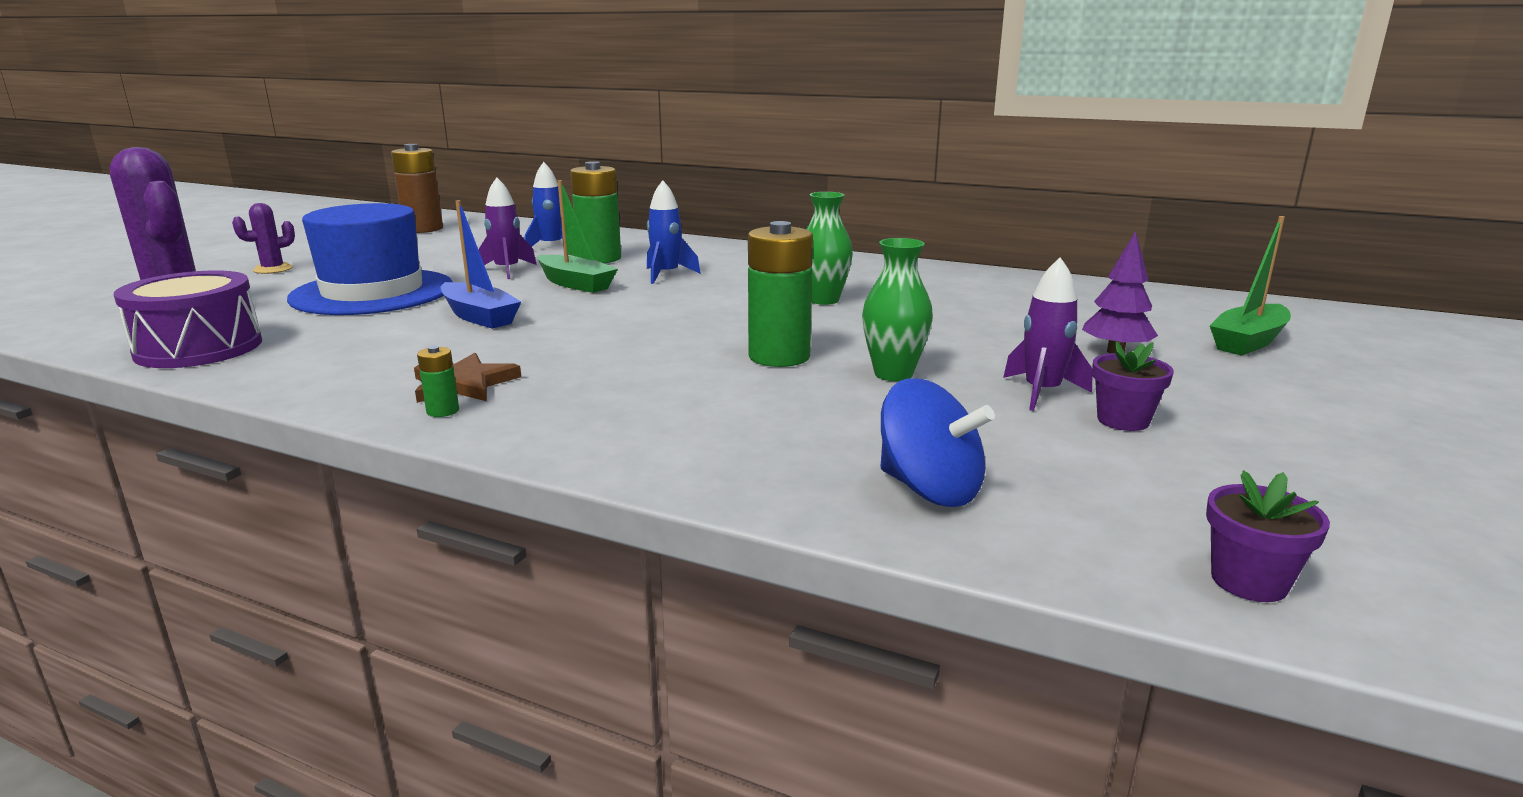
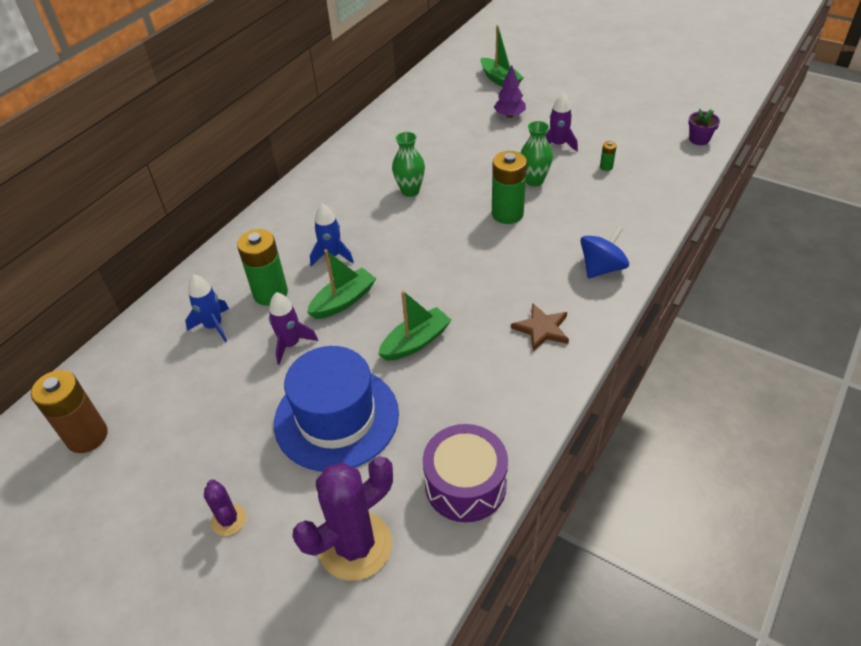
camera: 80 degrees left, 25 degrees up
green battery [417,346,459,417] -> green battery moved to [600,141,617,171]
blue boat [440,200,521,329] -> green boat [378,290,451,361]
blue spinning top [880,378,995,507] -> blue spinning top moved to [580,226,629,278]
purple flower pot [1092,340,1174,431] -> none

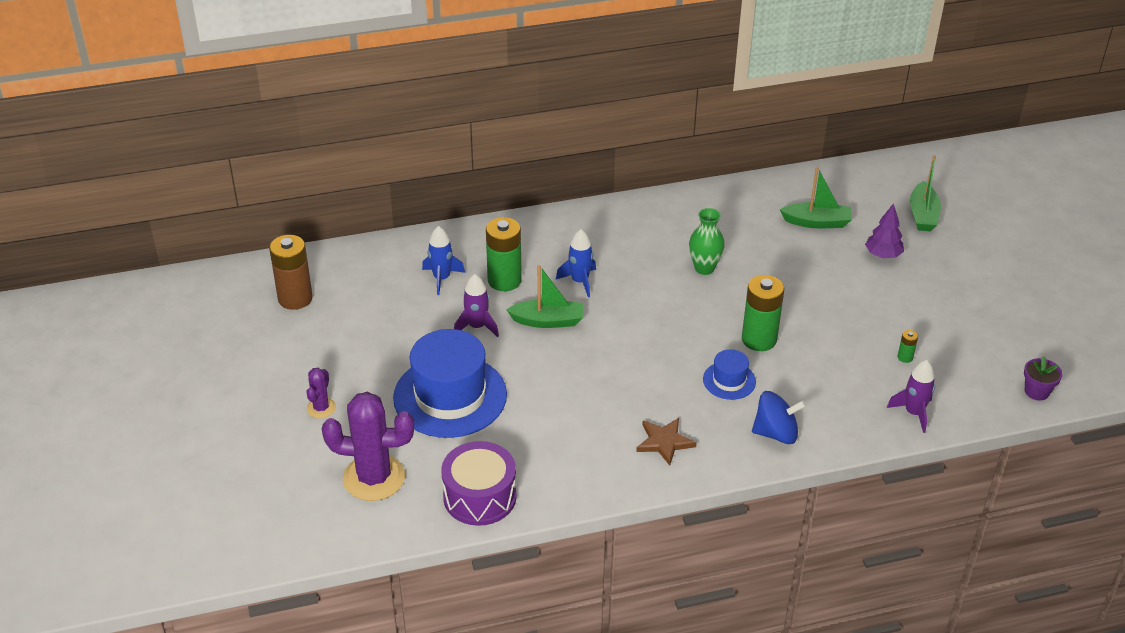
camera: 40 degrees right, 5 degrees down
green boat [378,290,451,361] -> green boat moved to [780,167,852,228]
green vase [521,121,553,186] -> none
purple rocket [545,93,578,152] -> purple rocket moved to [887,360,935,433]
none -> blue hat [703,349,756,400]

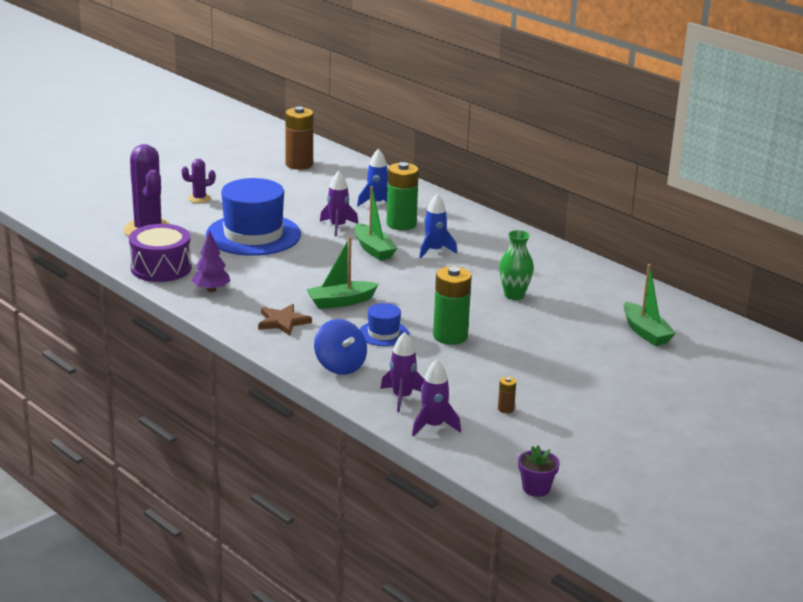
camera: 60 degrees right, 15 degrees down
purple tree [865,203,904,258] -> purple tree moved to [192,230,230,292]
green battery [897,330,918,363] -> brown battery [498,377,516,413]
green boat [910,155,941,231] -> green boat moved to [306,237,379,309]
none -> purple rocket [380,332,424,412]

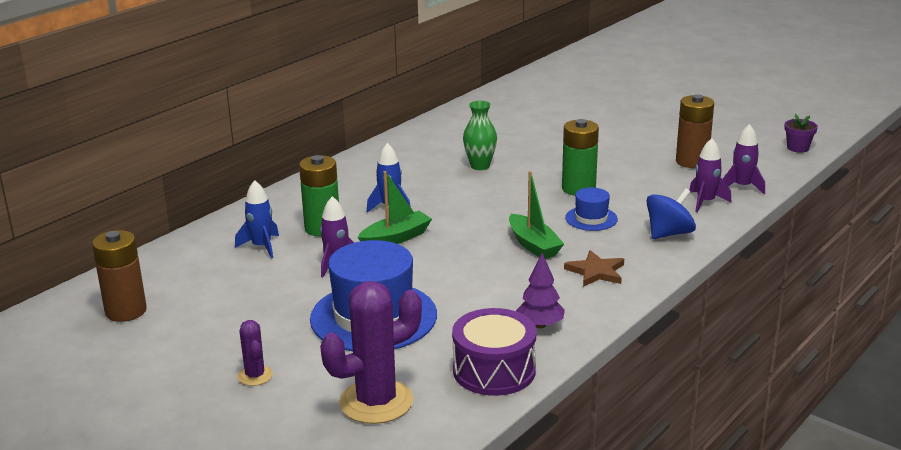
camera: 95 degrees left, 0 degrees up
brown battery [498,377,516,413] -> brown battery [676,94,714,168], size x2.30
green boat [624,264,676,346] -> none

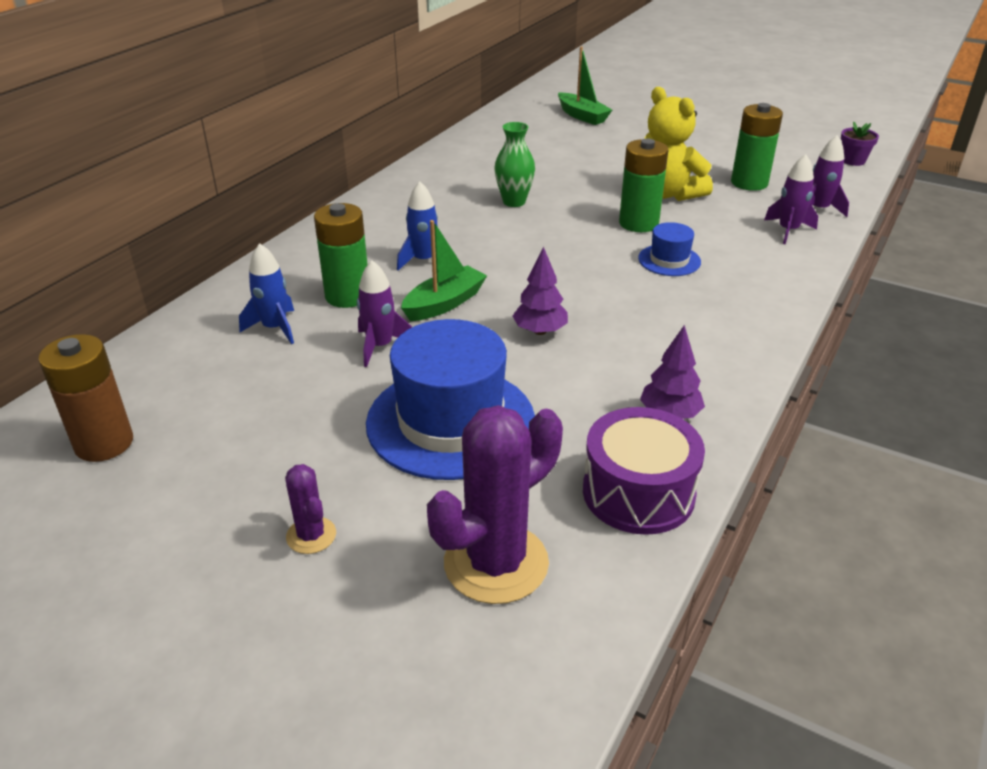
camera: 10 degrees left, 10 degrees up
green boat [509,171,564,259] -> green boat moved to [558,46,612,125]
brown star [564,250,624,287] -> none
blue spinning top [646,188,696,239] -> none
brown battery [676,94,714,168] -> green battery [731,103,783,191]
none -> purple tree [512,247,568,335]
none -> yellow teddy bear [644,87,713,201]

